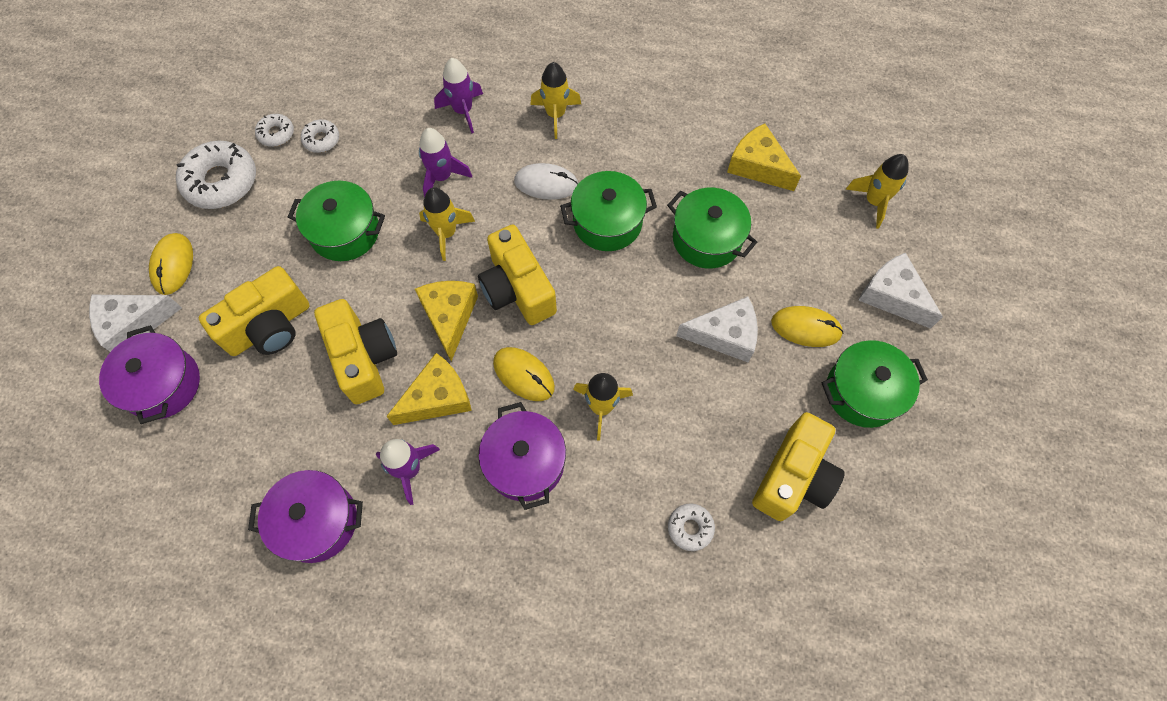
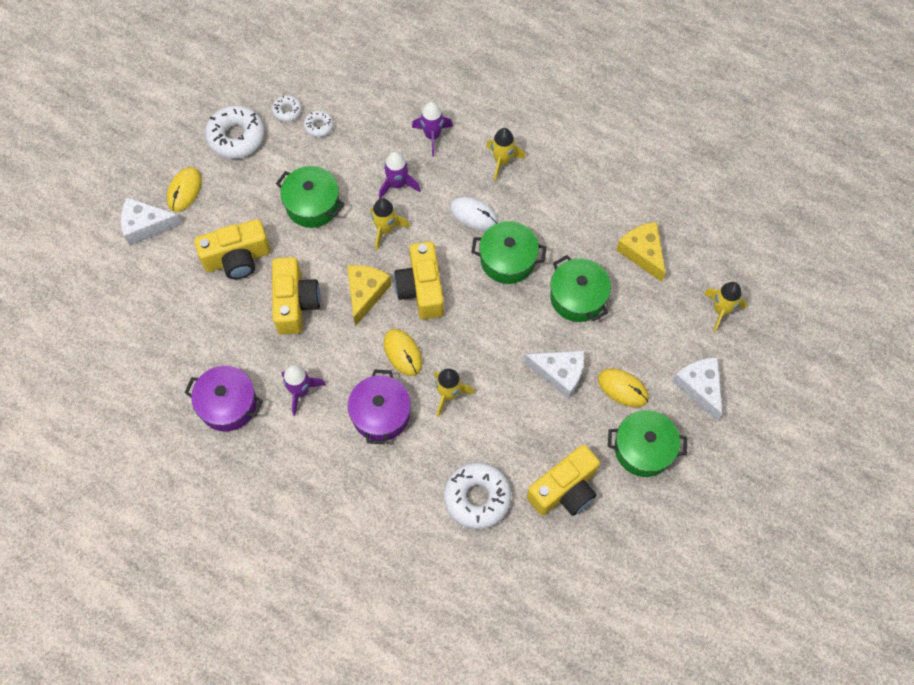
camera: 20 degrees right, 0 degrees up
purple pot [99,325,200,424] -> none
yellow cheese [386,353,472,425] -> none
white donut [668,503,715,551] -> white donut [444,462,511,529], size x1.96

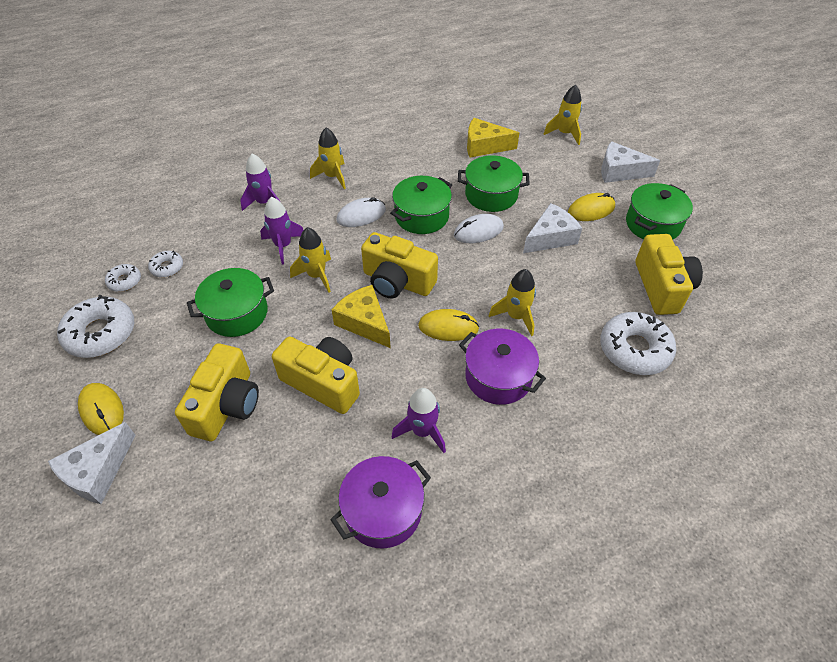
camera: 55 degrees left, 15 degrees down
none -> white mouse [454,214,504,243]

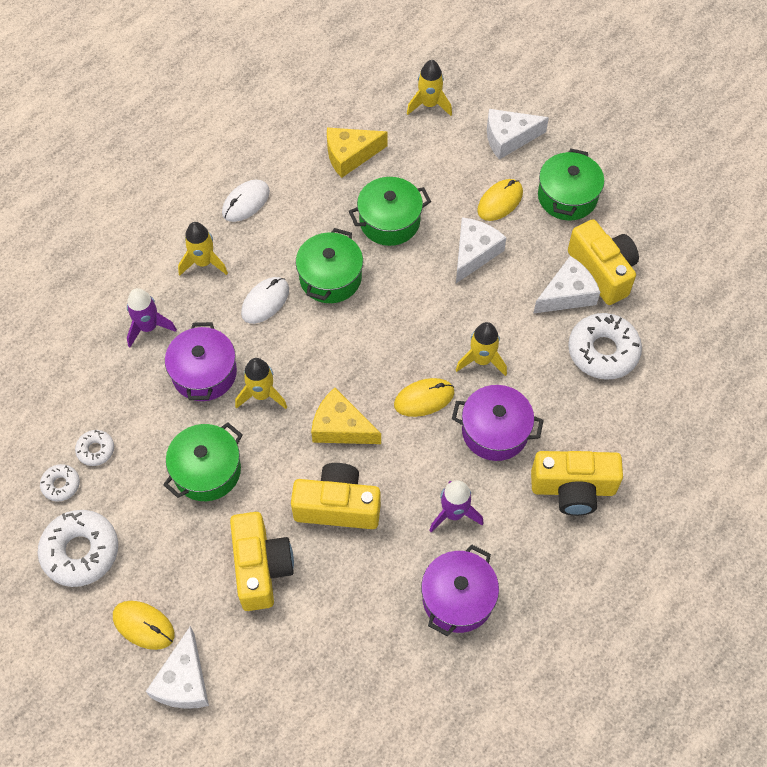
camera: 25 degrees left, 10 degrees up
purple rocket [260,197,303,264] -> purple pot [165,322,237,401]
yellow camera [361,232,438,298] -> yellow camera moved to [531,451,623,516]
white mouse [454,214,504,243] -> white mouse moved to [222,179,270,222]
none -> white cheese [533,256,600,314]

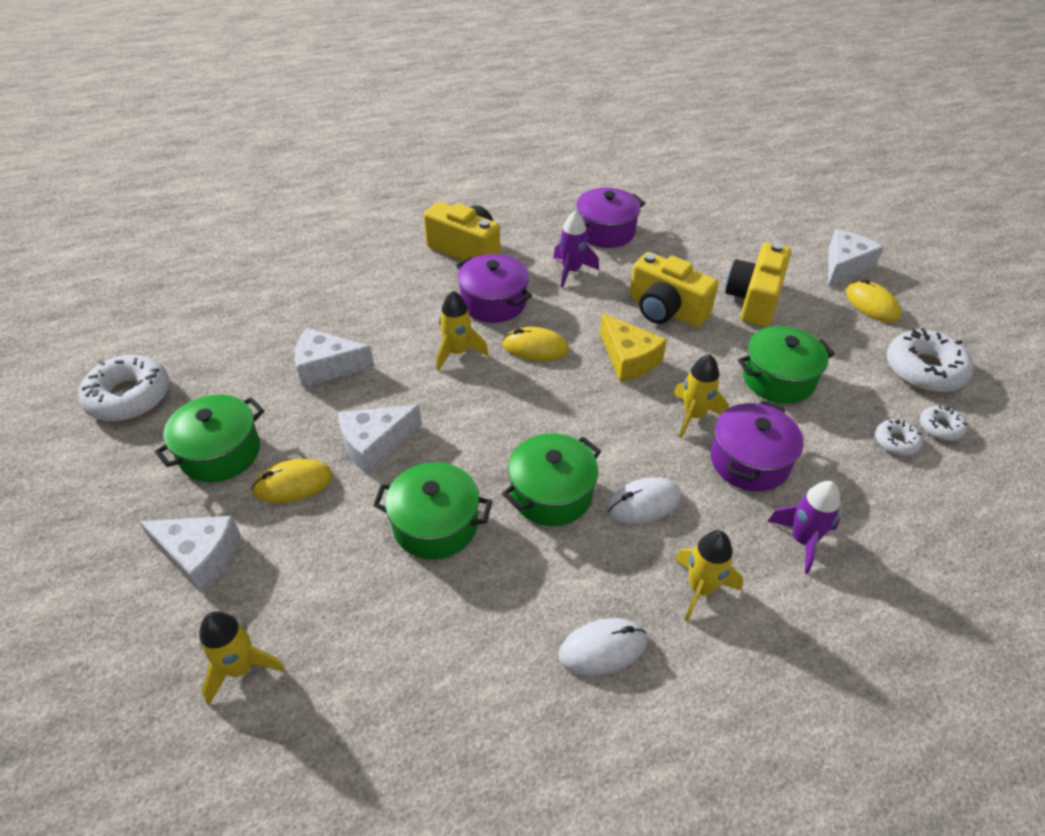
camera: 150 degrees left, 15 degrees down
yellow cheese [327,127,388,178] -> none
yellow camera [568,219,639,305] -> none
white donut [568,313,642,380] -> white donut moved to [78,355,170,422]

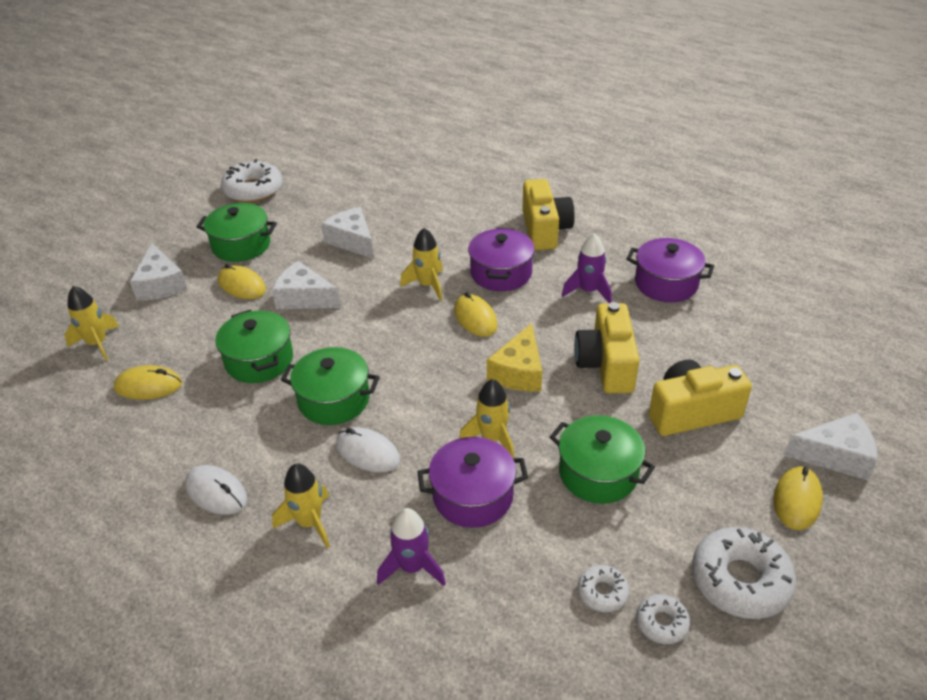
camera: 55 degrees right, 5 degrees down
none -> yellow mouse [114,365,182,400]

